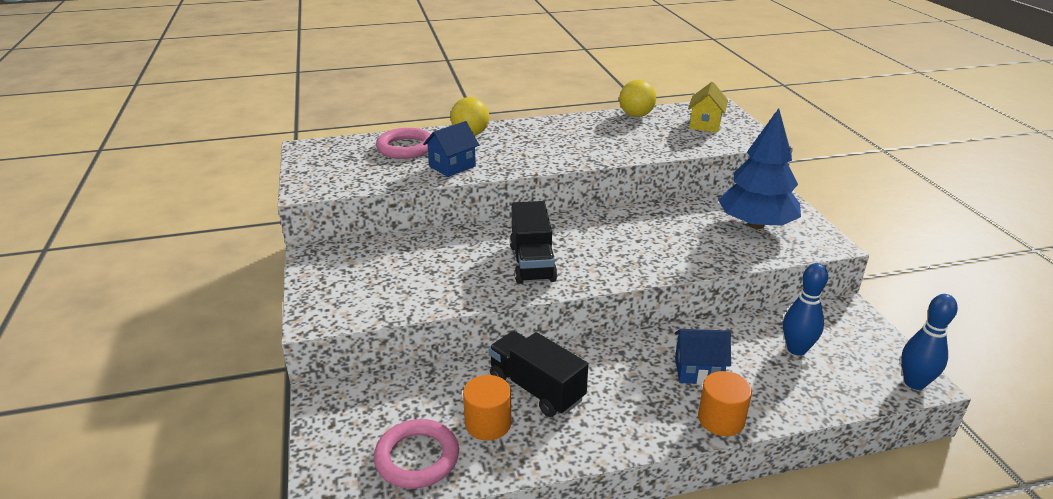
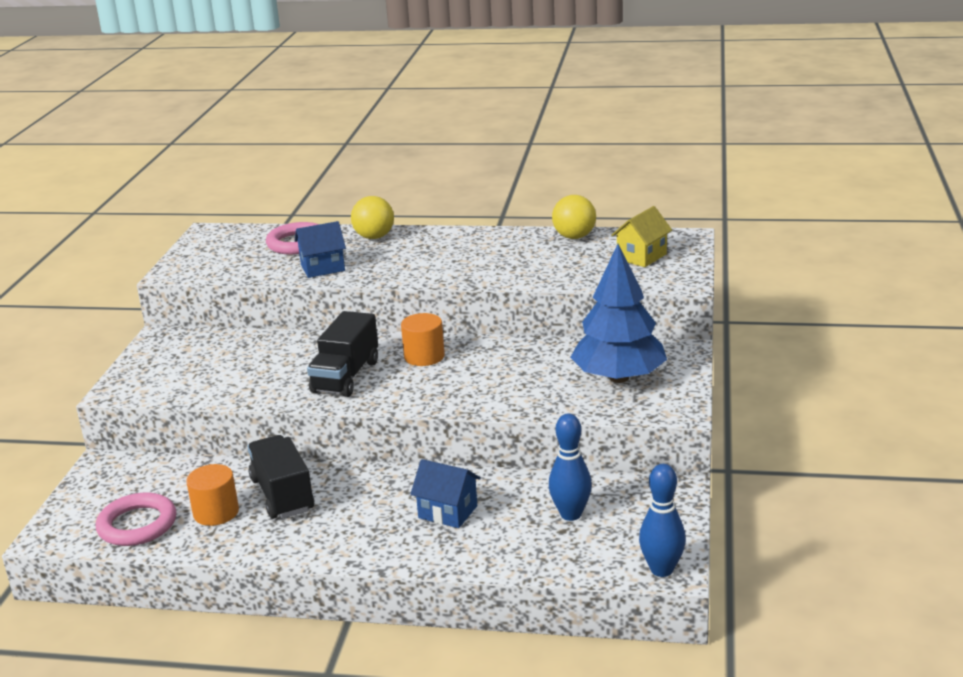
camera: 25 degrees right, 5 degrees down
orange cylinder [698,371,752,436] -> orange cylinder moved to [401,313,445,366]

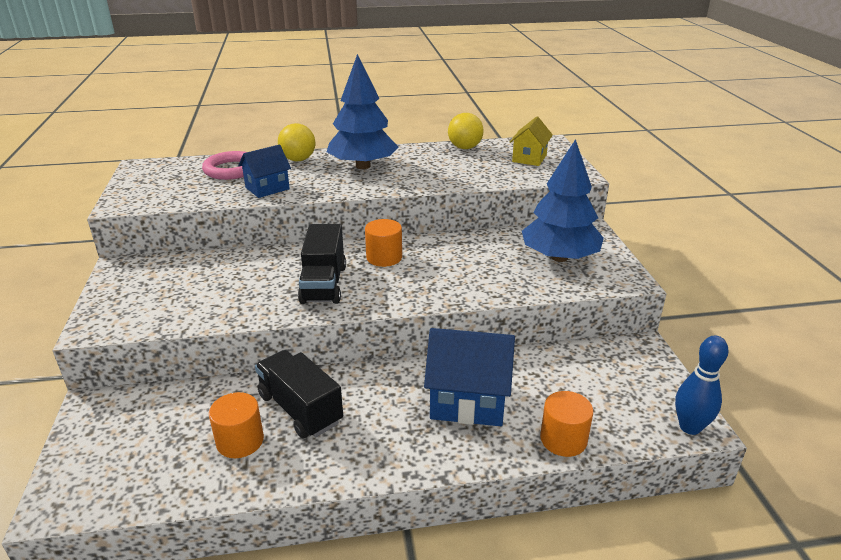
camera: 20 degrees left, 5 degrees up
pink ring [96,493,176,546] -> none
blue house [410,459,481,528] -> blue house [424,328,515,426], size x1.62
blue bowling pin [549,414,592,521] -> none
none -> blue tree [327,54,399,169]
none -> orange cylinder [540,391,593,457]

